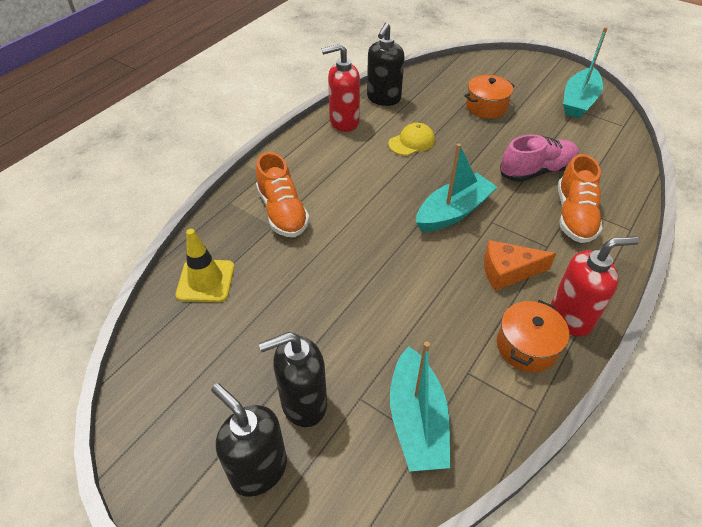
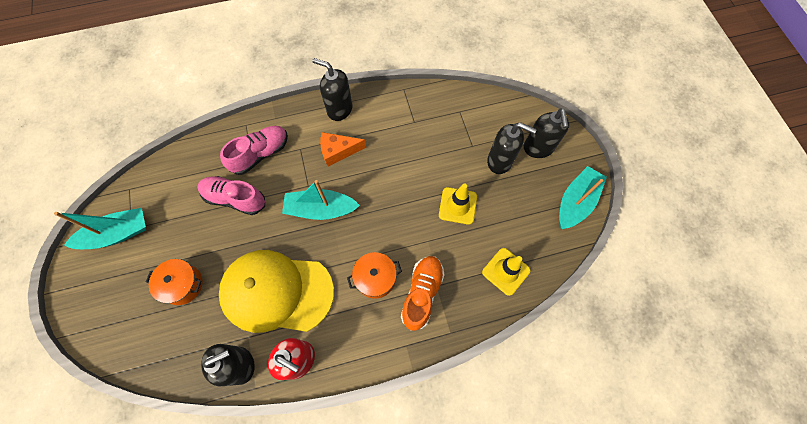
camera: 140 degrees left, 20 degrees up
yellow cap [388,123,435,156] -> yellow cap [219,250,334,333], size x2.48
turquoise boat [390,341,450,471] -> turquoise boat moved to [559,166,607,229]
orange cheese [484,240,556,291] -> orange cheese turned 135 degrees clockwise [320,132,366,166]
orange pot [497,300,569,372] -> orange pot moved to [347,252,402,299]
red soap dispenser [551,236,639,337] -> black soap dispenser [312,58,353,121]
orange shoe [558,154,603,243] -> pink shoe [220,126,288,175]
none -> yellow traffic cone [439,184,477,225]

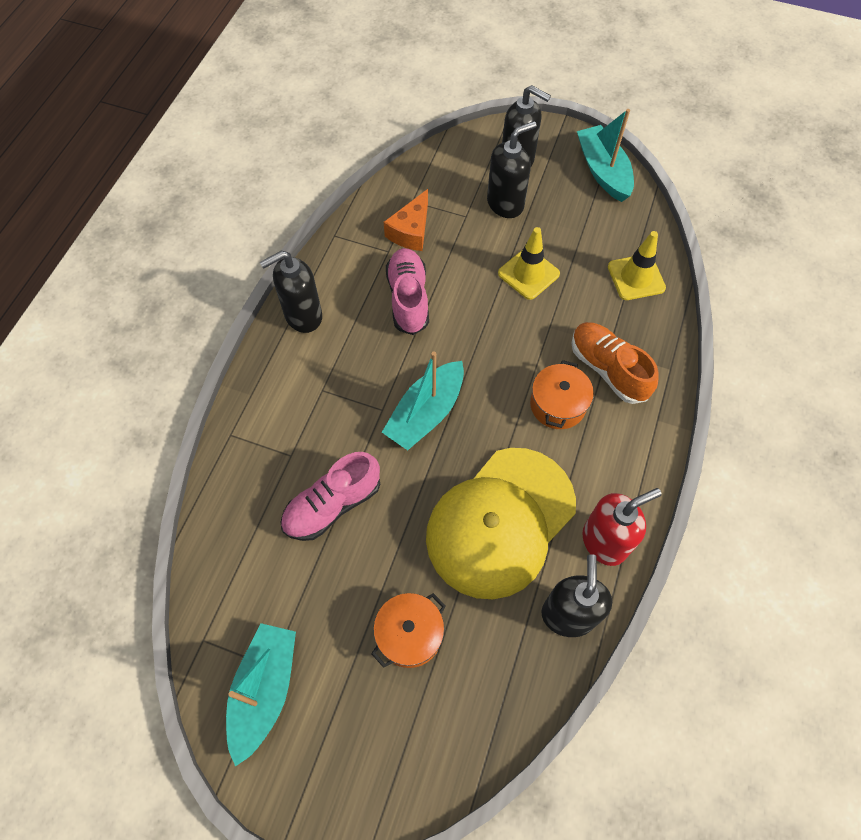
camera: 55 degrees left, 5 degrees down
pink shoe [220,126,288,175] -> pink shoe moved to [386,248,429,335]
orange cheese [320,132,366,166] -> orange cheese moved to [384,189,428,251]

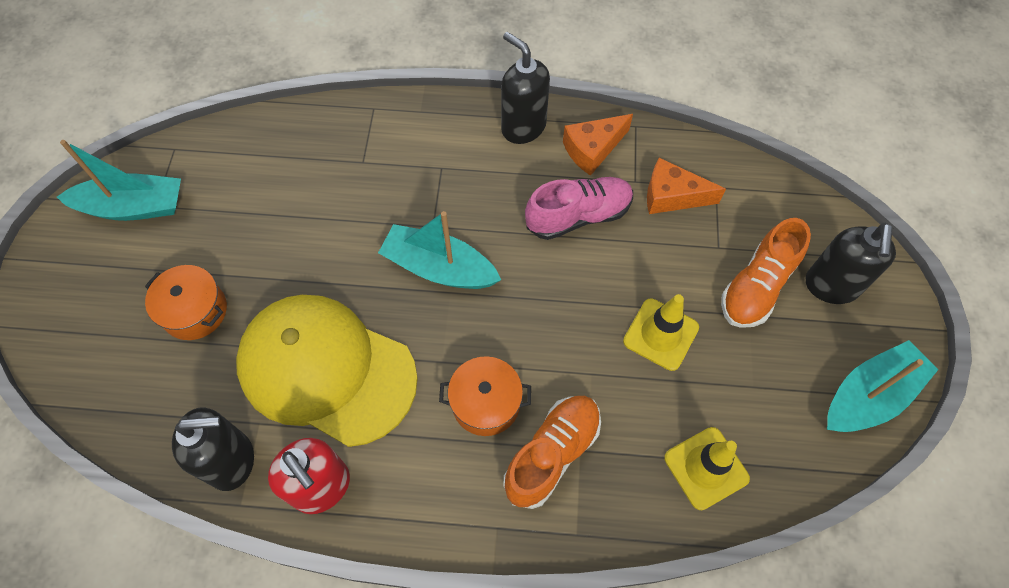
camera: 75 degrees right, 0 degrees up
pink shoe [281,452,380,541] -> none
black soap dispenser [487,121,537,218] -> orange shoe [721,218,811,328]
none -> orange cheese [563,114,633,176]

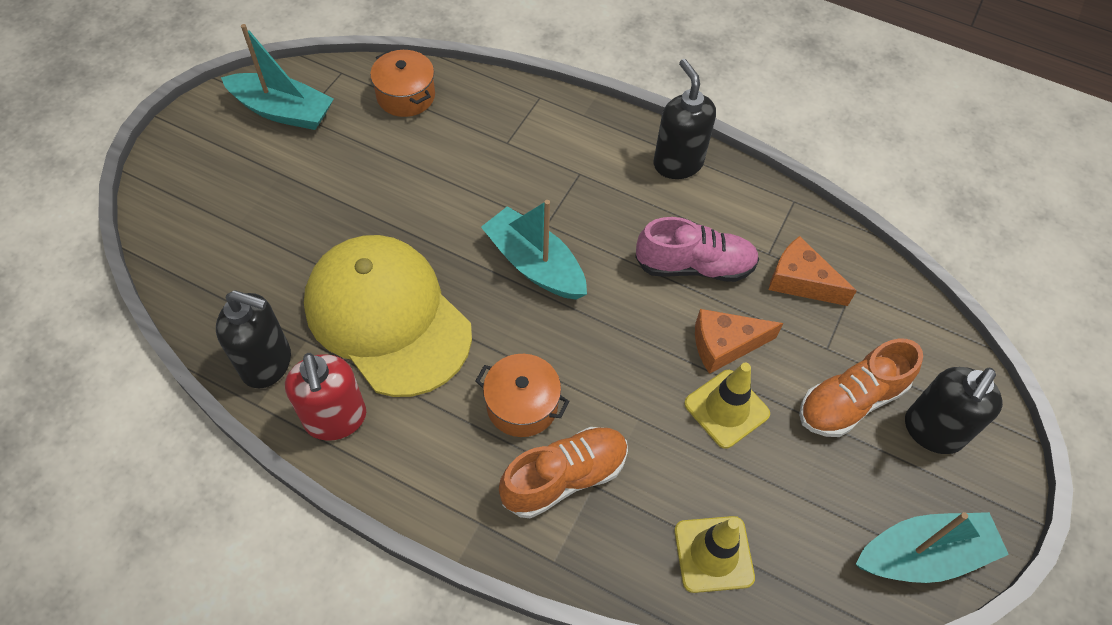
camera: 20 degrees right, 5 degrees down
orange pot [145,265,227,340] -> orange pot moved to [370,50,435,117]
orange cheese [563,114,633,176] -> orange cheese moved to [695,309,783,374]

